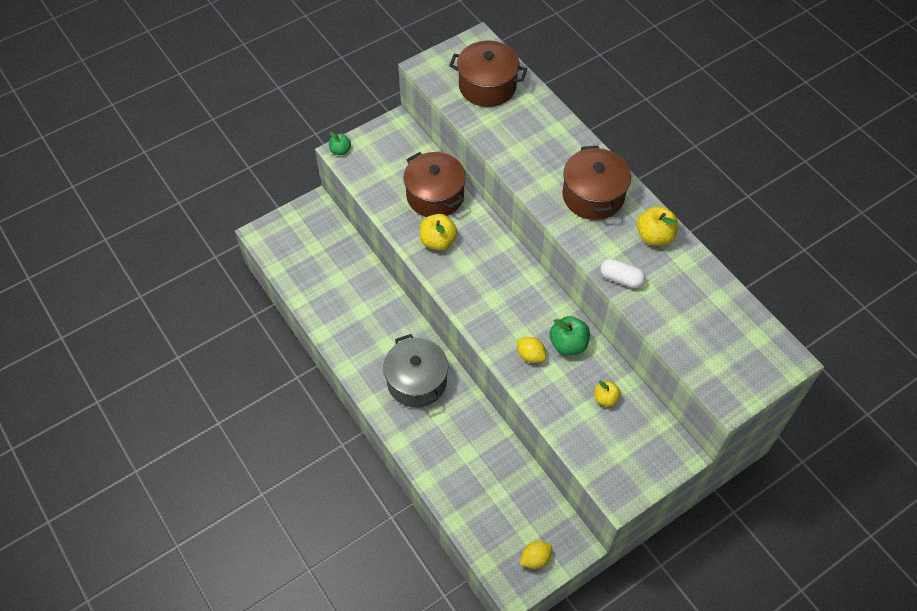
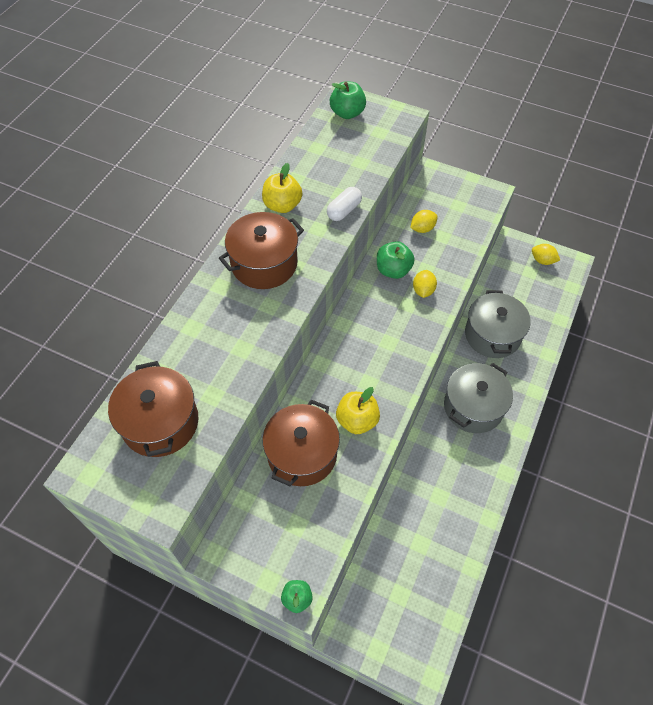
camera: 120 degrees left, 0 degrees up
yellow apple [595,380,621,407] -> yellow lemon [410,210,438,233]
white capsule [600,259,646,289] -> white capsule turned 45 degrees clockwise [327,187,362,221]
none -> green apple [330,81,366,119]
none -> grey pot [465,290,531,358]

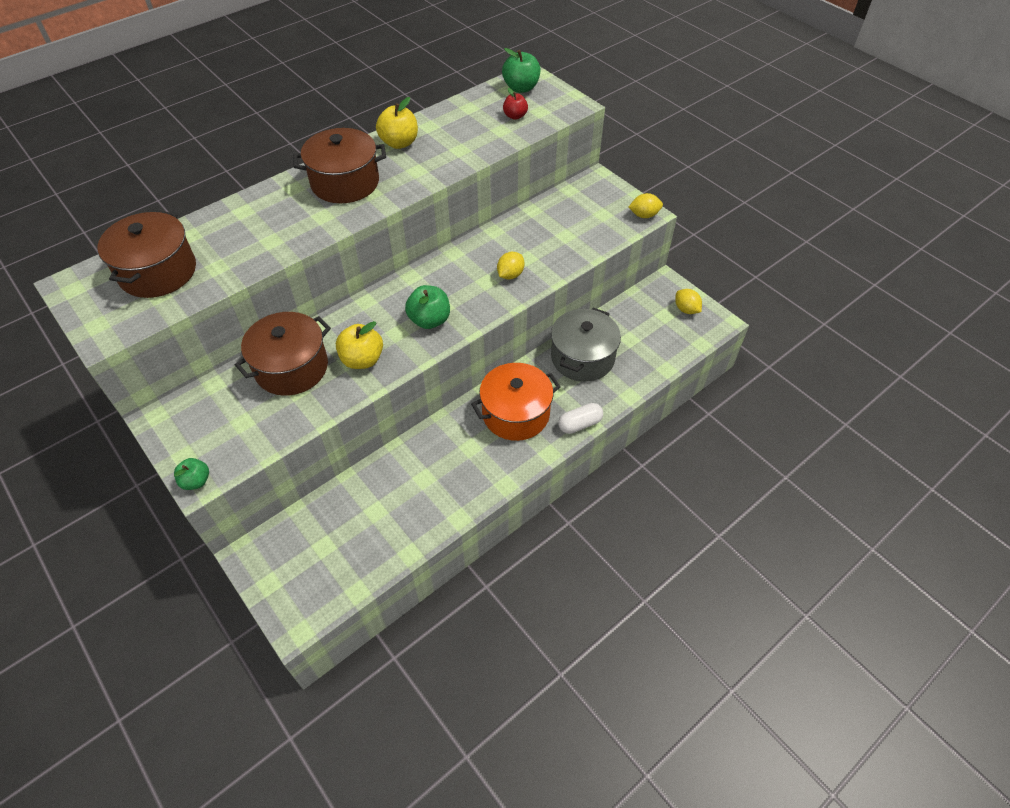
camera: 25 degrees right, 5 degrees down
white capsule [327,187,362,221] -> white capsule moved to [558,403,603,434]
green apple [377,241,415,279] -> green apple moved to [405,285,450,329]
yellow lemon [410,210,438,233] -> yellow lemon moved to [629,193,663,218]
grey pot [444,363,513,433] -> orange pot [471,363,561,441]
none -> red apple [503,88,528,120]

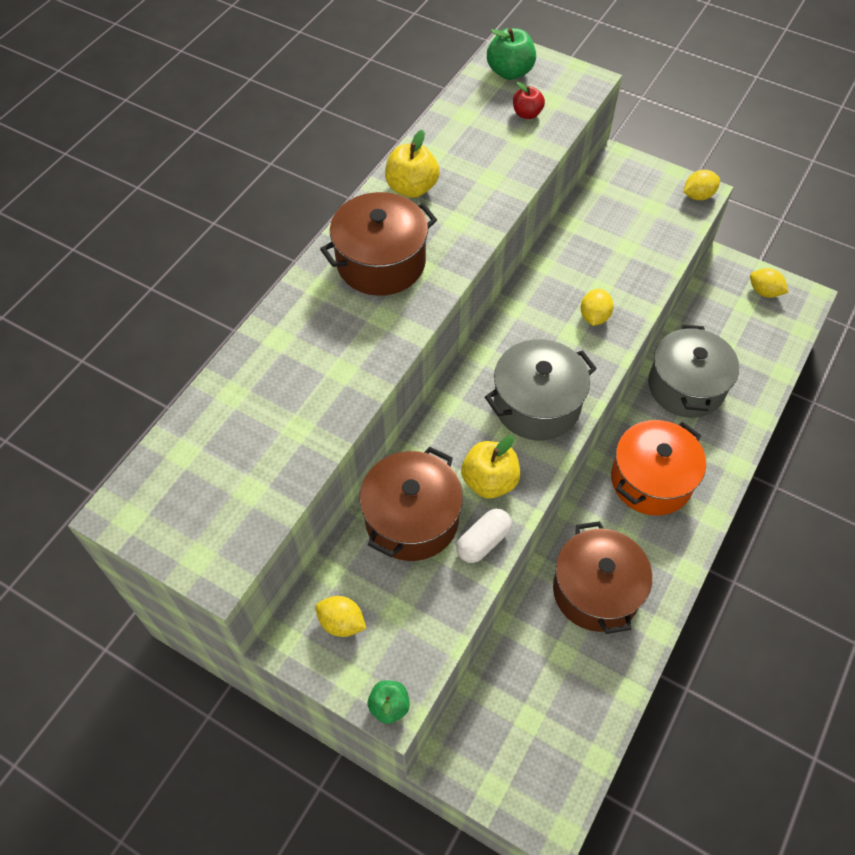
camera: 20 degrees left, 5 degrees up
brown pot [98,211,196,298] -> brown pot moved to [553,521,652,634]
green apple [405,285,450,329] -> grey pot [485,339,597,440]
white capsule [558,403,603,434] -> white capsule moved to [456,509,512,563]
none -> yellow lemon [315,596,367,637]

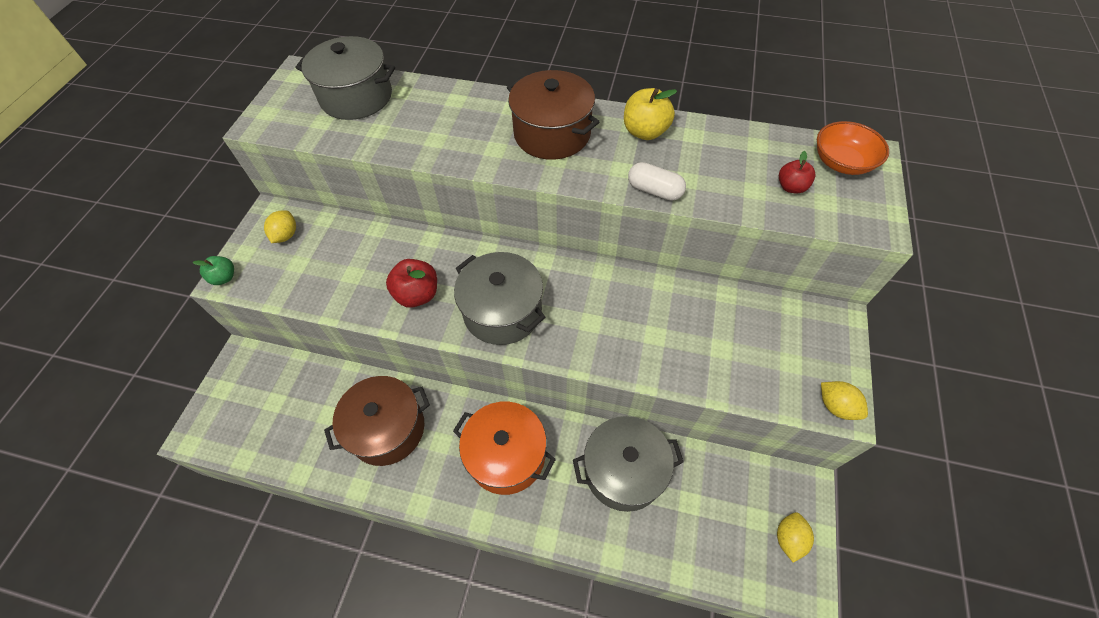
camera: 75 degrees right, 0 degrees up
brown pot [359,447,463,561] -> none
white capsule [456,509,512,563] -> white capsule moved to [628,162,686,201]
yellow apple [461,435,520,499] -> red apple [386,259,437,308]
green apple [487,28,536,80] -> orange bowl [817,121,889,175]
yellow lemon [581,289,614,326] -> none
none -> grey pot [296,36,395,120]

